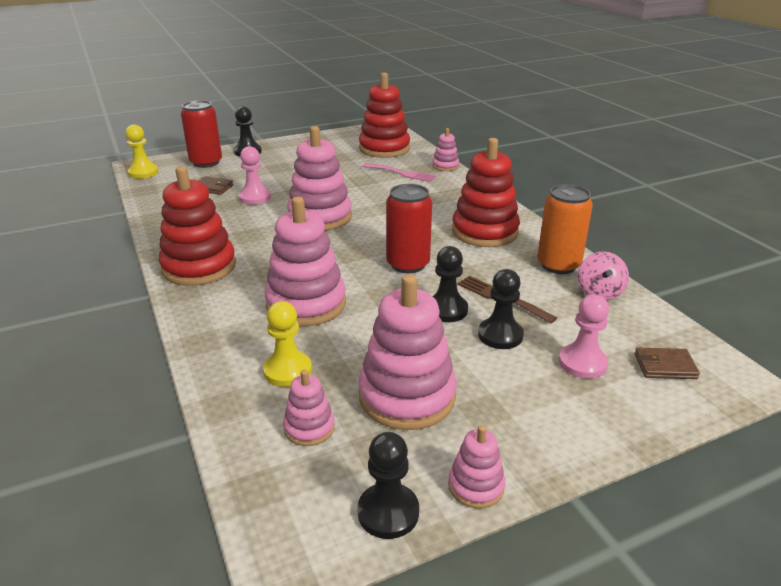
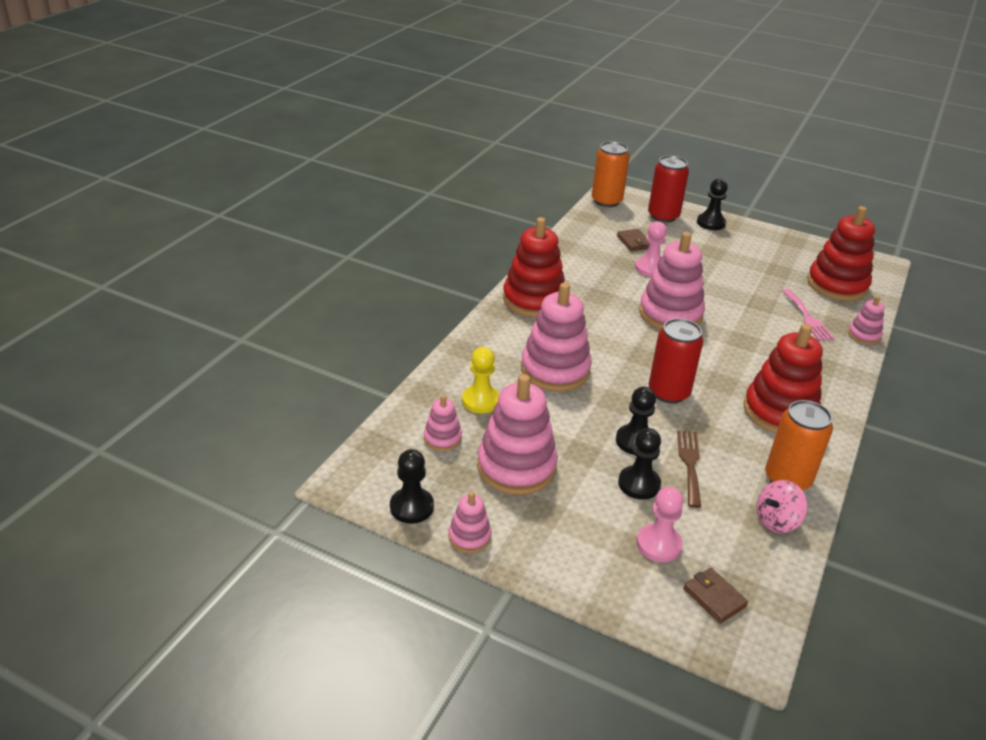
camera: 50 degrees right, 5 degrees up
yellow pawn [125,124,158,179] -> orange can [592,141,630,207]

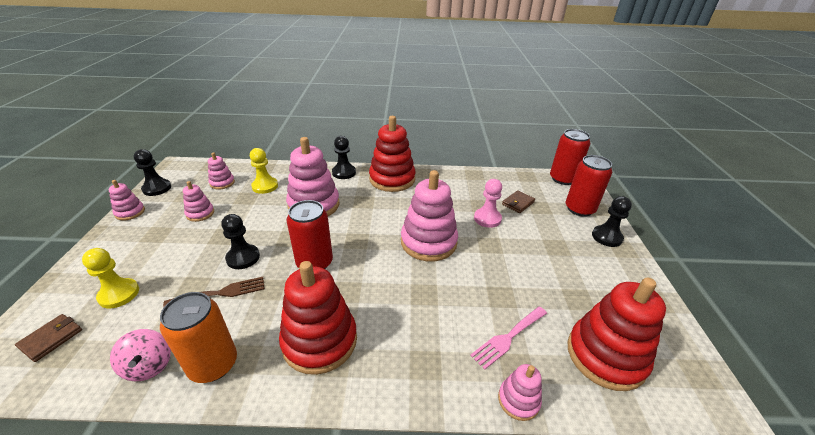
camera: 65 degrees right, 0 degrees up
pink stacking toy [477,374,558,495] -> pink stacking toy [183,181,214,222], size x0.49
orange can [592,141,630,207] -> red can [550,129,590,185]
black pawn [618,428,661,500] -> black pawn moved to [332,136,356,179]
pink pawn [637,487,684,562] -> yellow pawn [82,248,139,308]
pink spinning top [757,480,807,533] -> pink spinning top turned 150 degrees counterclockwise [110,329,171,381]

